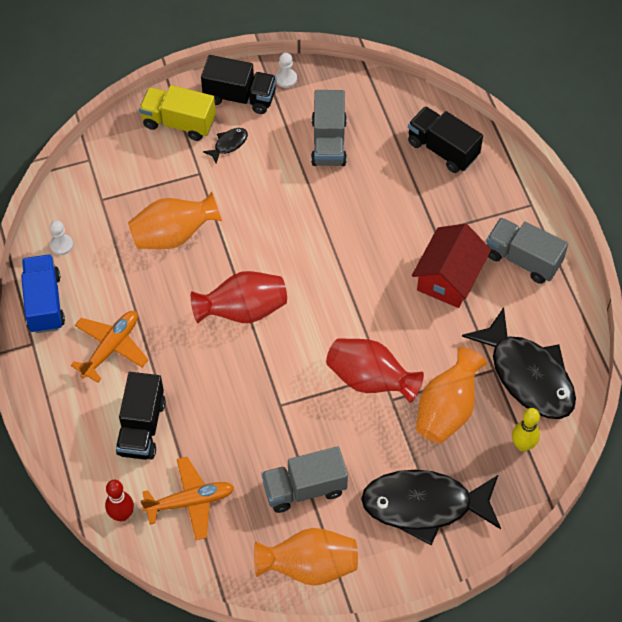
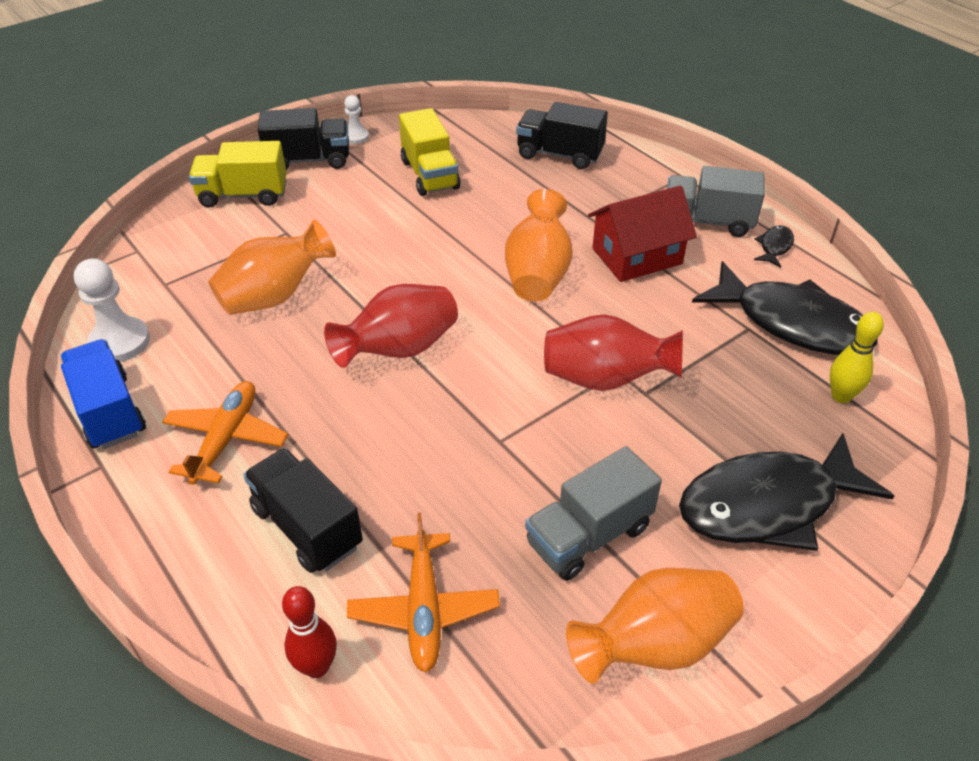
camera: 20 degrees left, 15 degrees down
white pawn [50,221,73,255] -> white pawn [74,259,150,362], size x1.76
black truck [116,372,166,460] -> black truck turned 150 degrees clockwise [243,448,363,573]
orange plane [140,457,234,540] -> orange plane turned 120 degrees clockwise [347,513,500,673]
black fish [203,128,248,163] -> black fish moved to [754,225,794,268]
grey truck [311,90,347,166] -> yellow truck [399,108,460,196]
red house [412,224,491,308] -> red house turned 60 degrees clockwise [588,185,697,282]
orange vase [416,347,487,444] -> orange vase moved to [505,189,573,302]

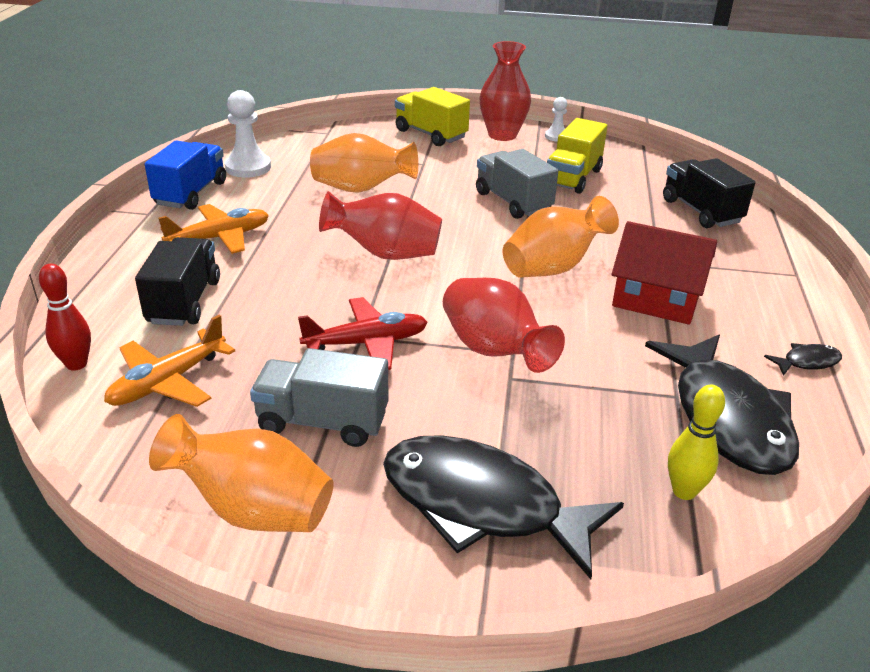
camera: 45 degrees right, 10 degrees down
black truck [258,108,349,170] -> red vase [480,41,531,141]
grey truck [667,166,765,237] -> grey truck moved to [476,149,558,219]
none -> red plane [298,297,428,370]

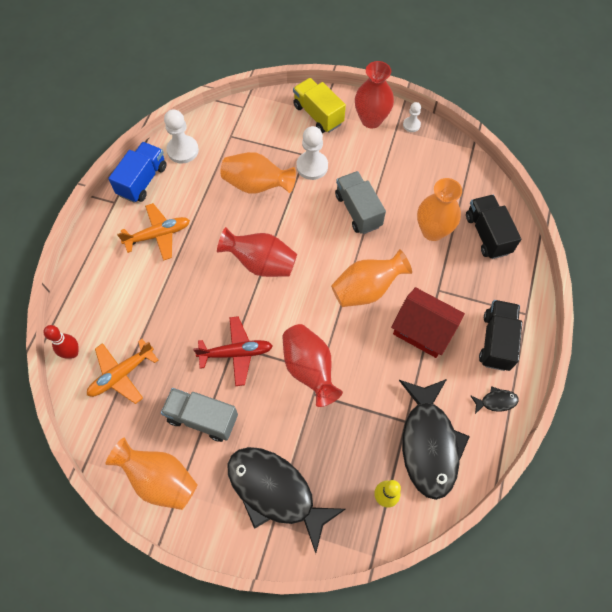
camera: 10 degrees right, 30 degrees up
black truck [135,237,220,326] -> black truck moved to [479,300,522,371]
yellow truck [547,118,607,194] -> none
none -> white pawn [296,126,328,180]
none -> orange vase [417,178,462,241]

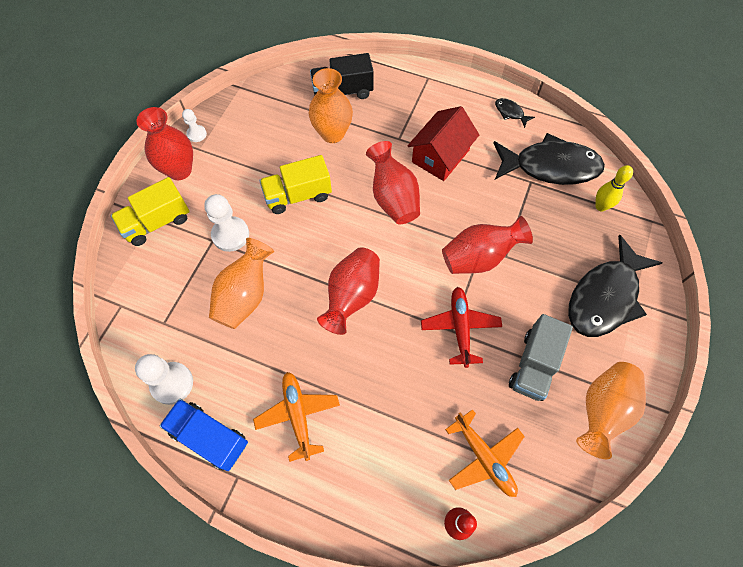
camera: 85 degrees left, 0 degrees up
orange vase [331,249,412,307] -> red vase [366,141,420,224]
grey truck [335,171,386,234] -> yellow truck [259,155,332,214]
black fish [470,386,519,414] -> black fish turned 45 degrees counterclockwise [495,98,535,128]
black truck [479,300,522,371] -> none

